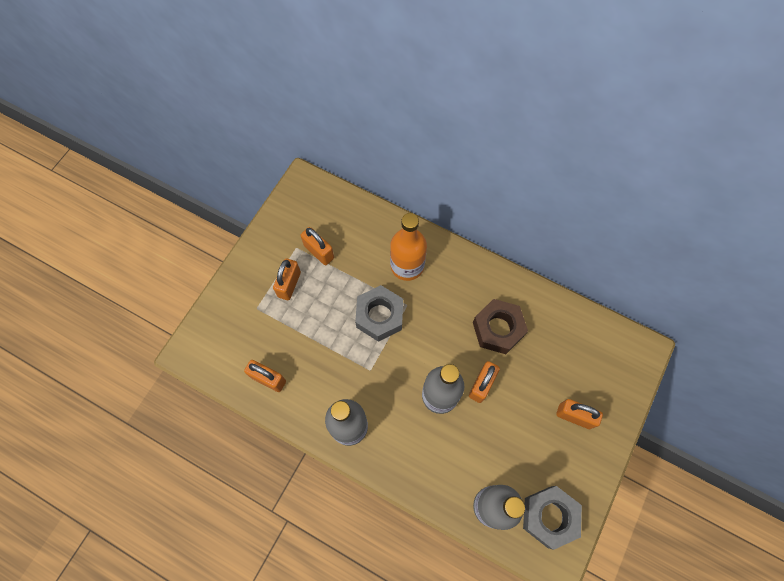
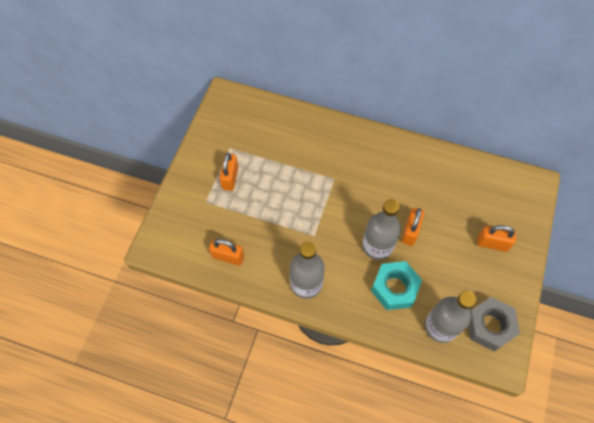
camera: 10 degrees left, 5 degrees down
orange padlock [301,227,334,265] -> none
grey nut [355,285,403,342] -> none
orange bottle [390,213,427,281] -> none
brown nut [473,299,528,354] -> none
none -> turquoise nut [371,261,422,310]

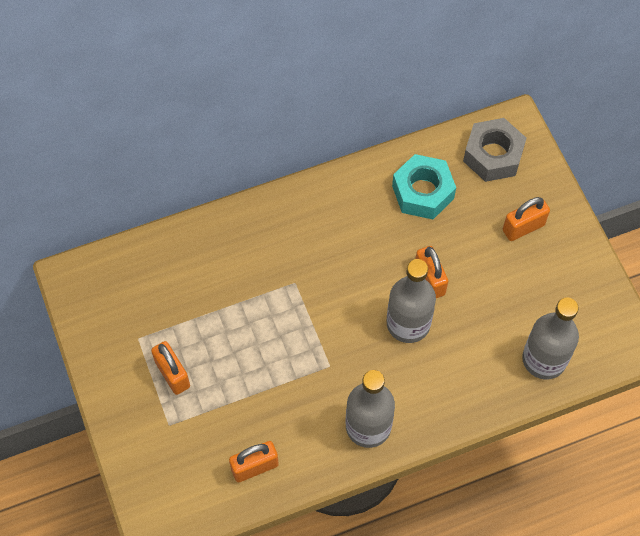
camera: 40 degrees left, 0 degrees up
turquoise nut [371,261,422,310] -> turquoise nut moved to [392,154,456,219]
grey nut [468,297,520,351] -> grey nut moved to [463,118,527,182]

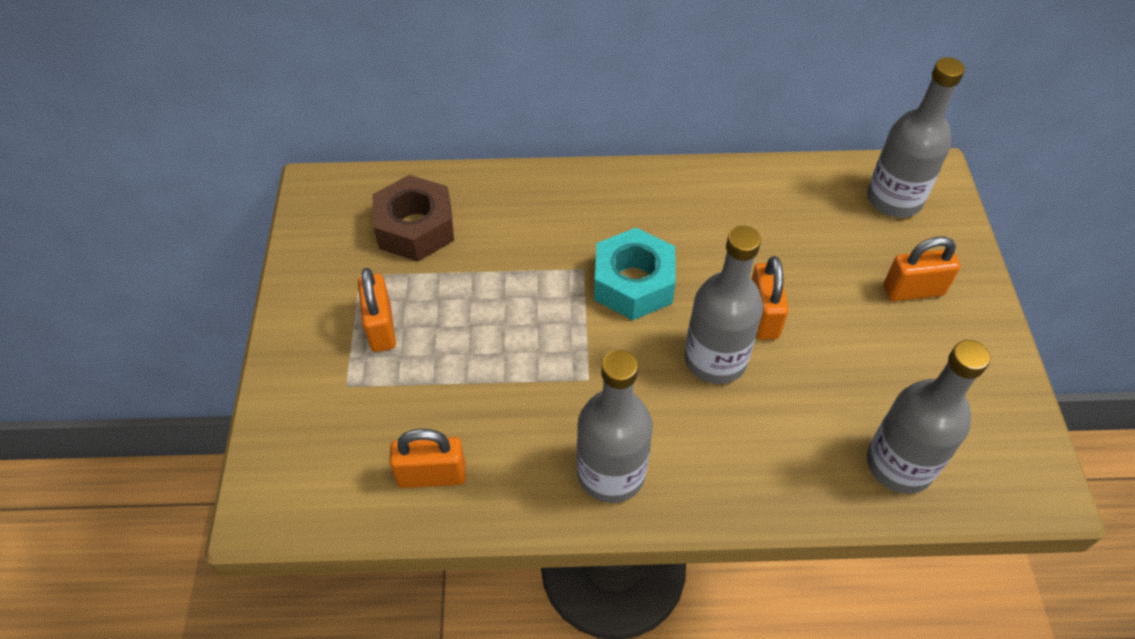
camera: 20 degrees right, 10 degrees down
turquoise nut [392,154,456,219] -> turquoise nut moved to [594,228,676,320]
grey nut [463,118,527,182] -> grey bottle [867,57,965,218]
none -> brown nut [372,175,454,262]

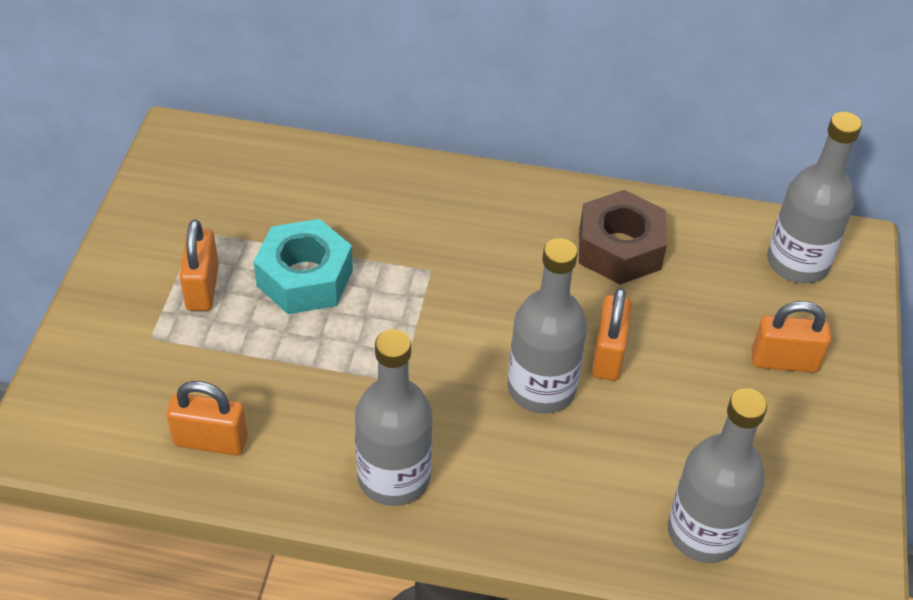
camera: 10 degrees right, 5 degrees down
brown nut [372,175,454,262] -> brown nut moved to [579,190,667,284]
turquoise nut [594,228,676,320] -> turquoise nut moved to [253,219,353,314]

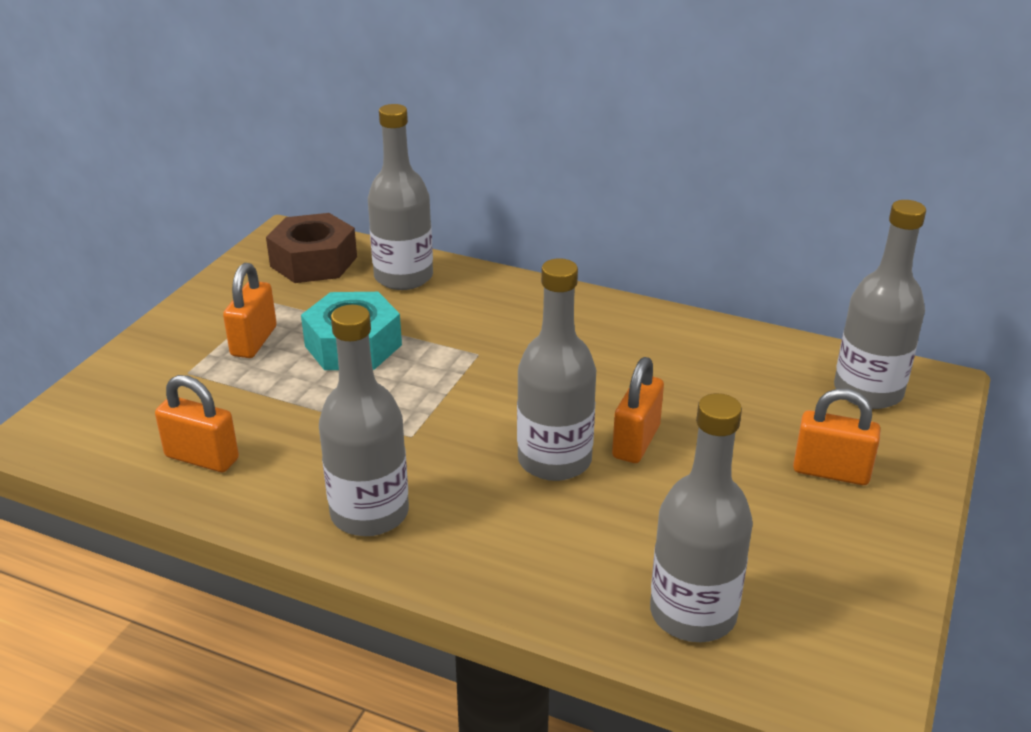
camera: 15 degrees right, 15 degrees down
brown nut [579,190,667,284] -> brown nut moved to [266,213,357,283]
none -> grey bottle [368,104,433,290]

